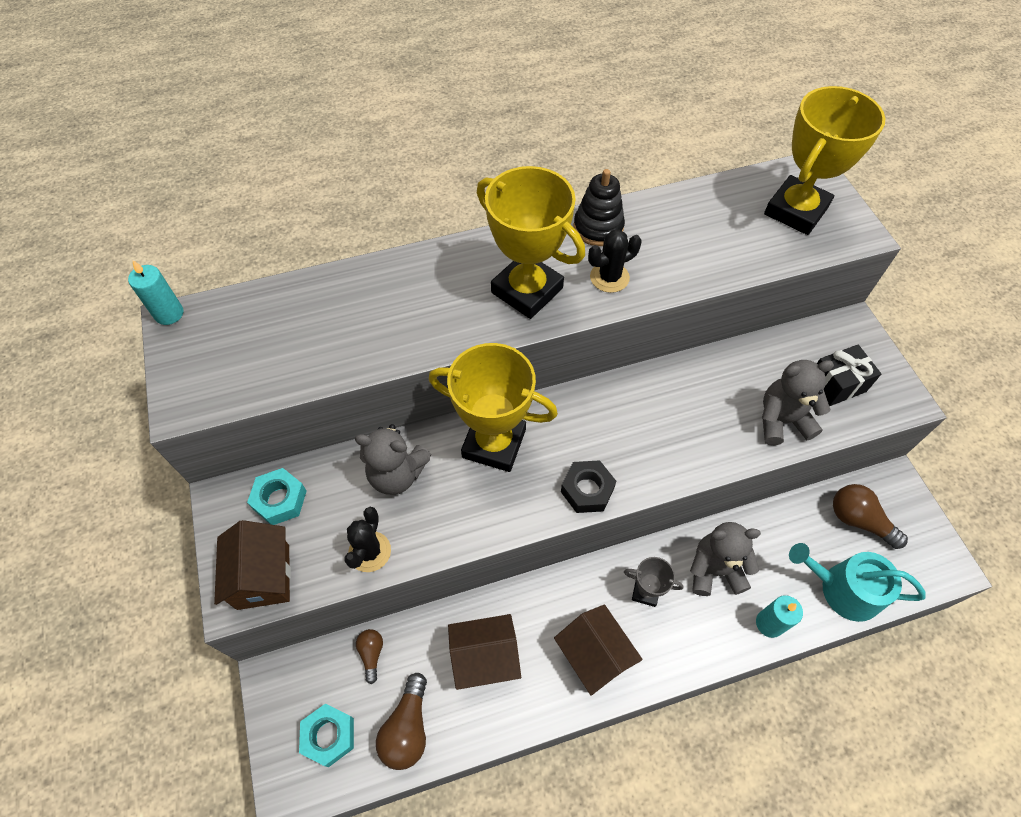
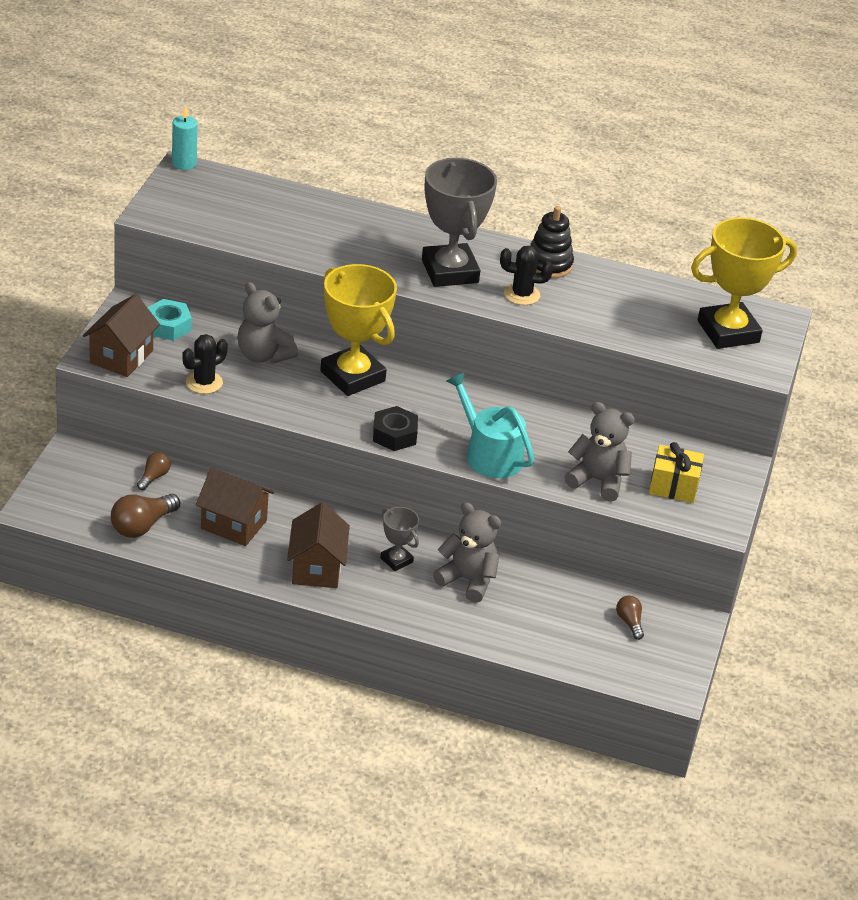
camera: 30 degrees right, 20 degrees down
turquoise nut [299,704,354,767] -> none
yellow trophy [477,166,585,319] -> grey trophy [422,158,497,287]
turquoise candle [756,595,803,638] -> none
turquoise watering can [789,543,926,622] -> turquoise watering can moved to [447,372,534,478]
black gift [817,345,881,406] -> yellow gift [649,442,704,503]
brown light bulb [833,484,908,549] -> brown light bulb [616,596,644,640], size x0.58

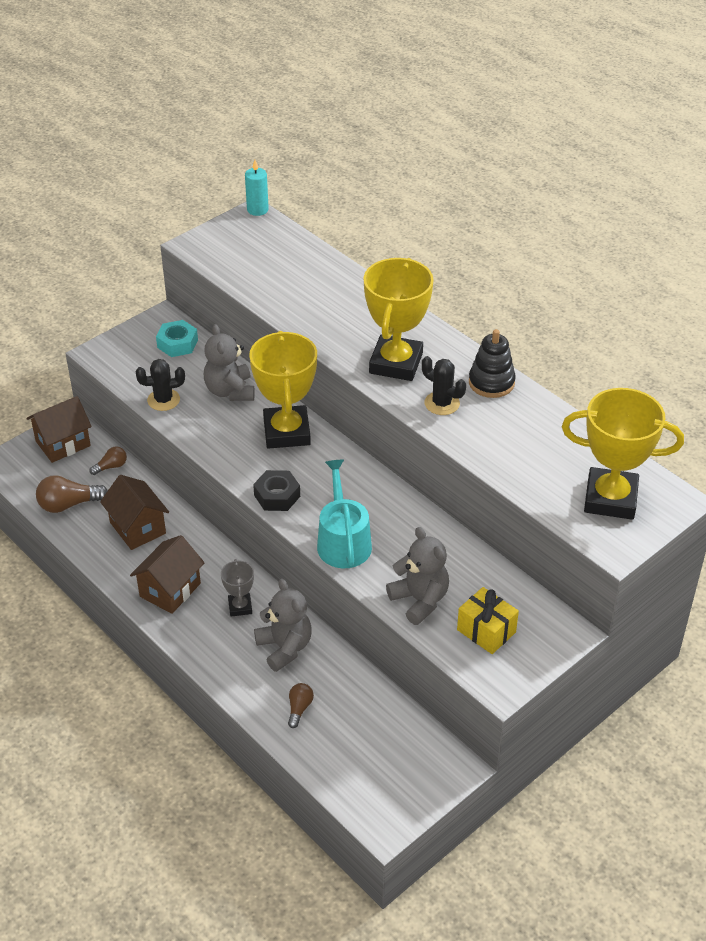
camera: 35 degrees right, 5 degrees up
brown house [83,294,160,377] -> brown house moved to [26,396,92,463]
grey trophy [422,158,497,287] -> yellow trophy [364,258,434,381]
brown light bulb [616,596,644,640] -> brown light bulb moved to [288,683,314,728]

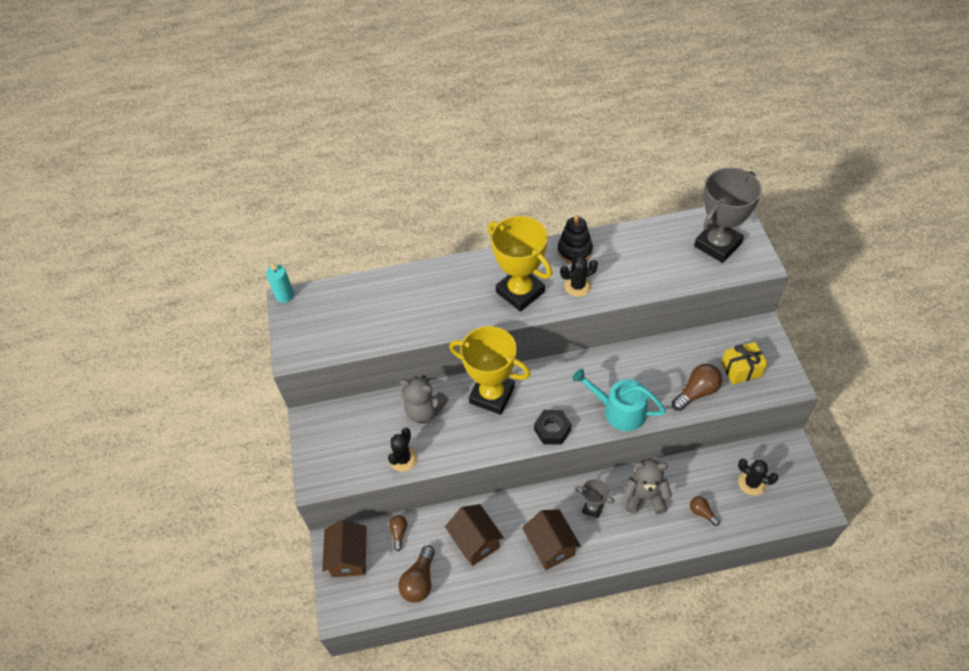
camera: 55 degrees left, 10 degrees up
brown house [100,475,169,550] -> brown house turned 60 degrees clockwise [445,504,504,566]
turquoise nut [156,320,198,357] -> none
grey teddy bear [386,527,449,625] -> brown light bulb [672,364,722,411]
yellow trophy [562,388,684,520] -> grey trophy [694,168,762,263]
none -> black cactus [738,459,779,495]

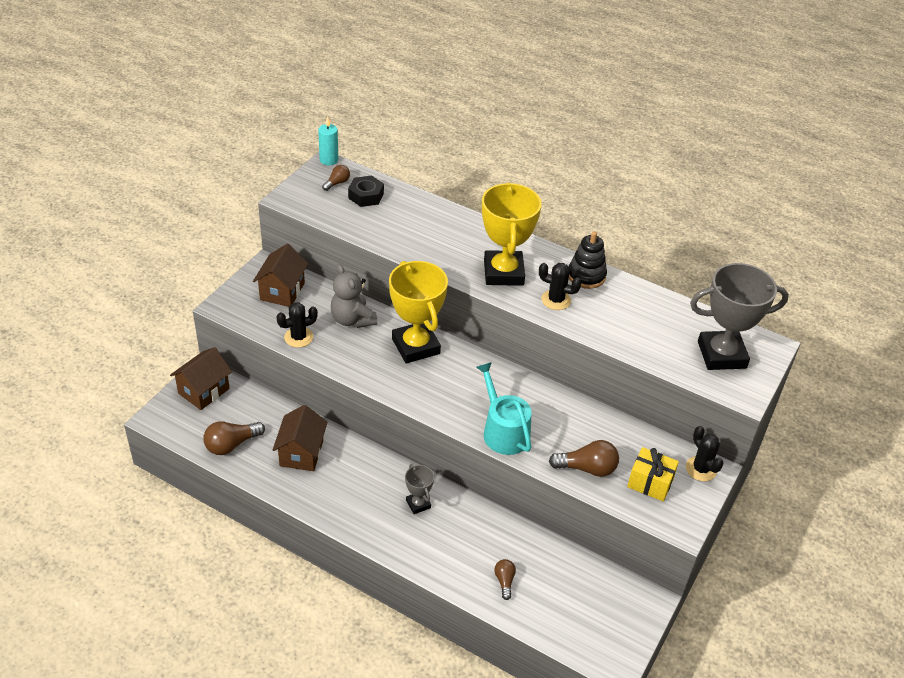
camera: 35 degrees right, 10 degrees down
brown light bulb [389,515,407,551] -> brown light bulb moved to [322,165,350,191]
brown house [522,509,581,570] -> brown house moved to [253,244,309,307]
black nut [534,410,571,445] -> black nut moved to [348,175,384,207]
grey teddy bear [623,459,672,514] -> none
black cactus [738,459,779,495] -> black cactus moved to [686,426,724,481]

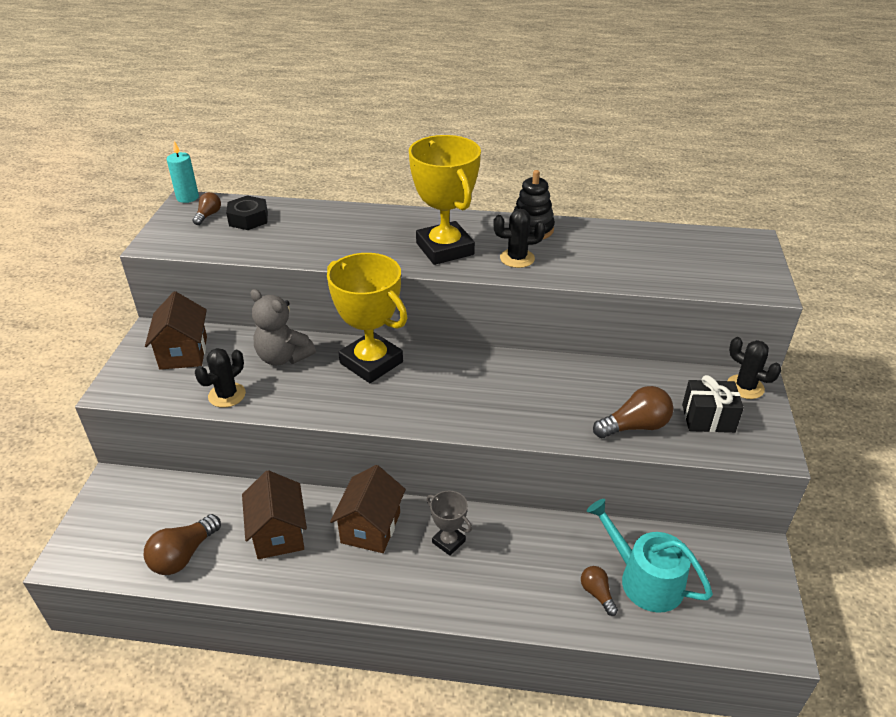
camera: 20 degrees left, 5 degrees down
brown house [170,347,232,410] -> brown house moved to [330,465,406,553]
turquoise watering can [476,362,532,455] -> turquoise watering can moved to [587,499,713,613]
yellow gift [627,447,679,501] -> black gift [682,375,744,433]
grey trophy [690,263,789,370] -> none

